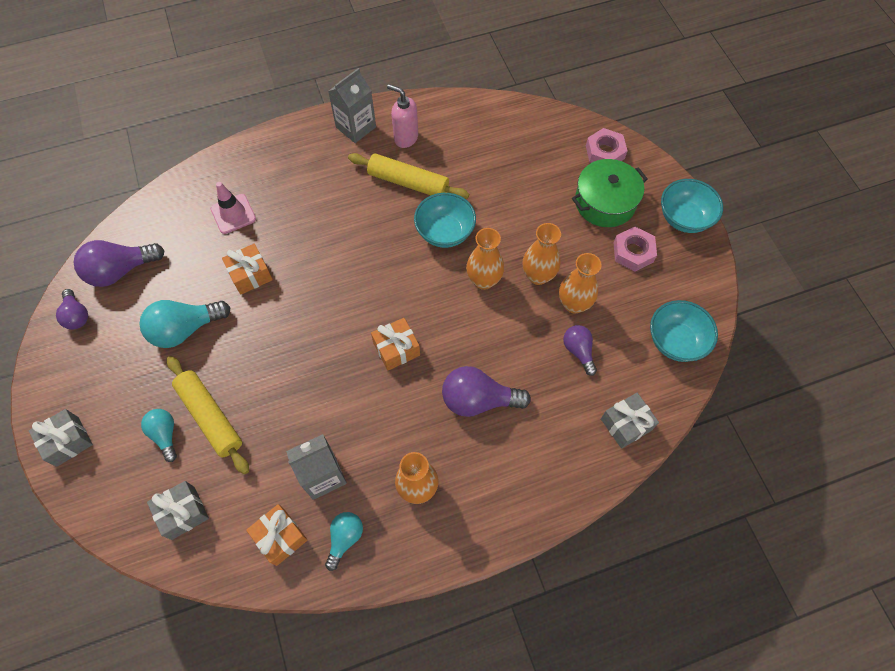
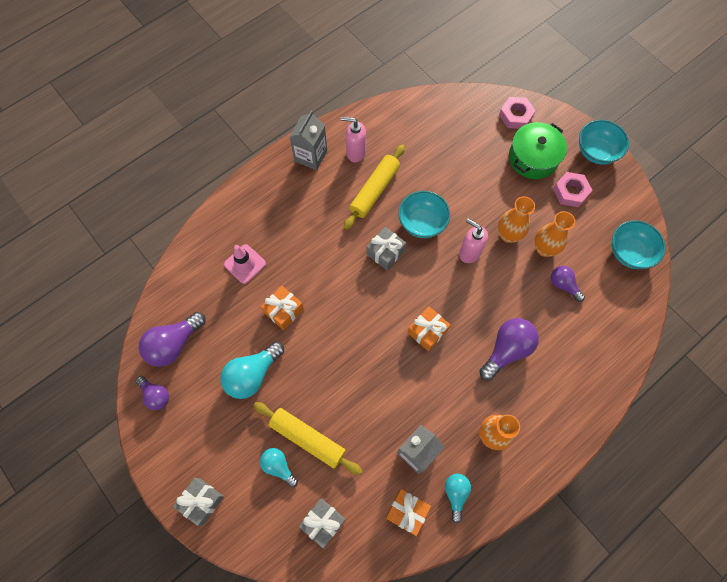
camera: 20 degrees left, 5 degrees up
yellow rolling pin [348,153,469,199] -> yellow rolling pin turned 60 degrees counterclockwise [344,144,405,230]
purple light bulb [442,366,531,417] -> purple light bulb turned 150 degrees clockwise [480,318,539,381]
orange vase [466,228,504,290] -> pink soap dispenser [459,219,488,263]
grey gift [601,393,659,449] -> grey gift moved to [367,227,406,270]

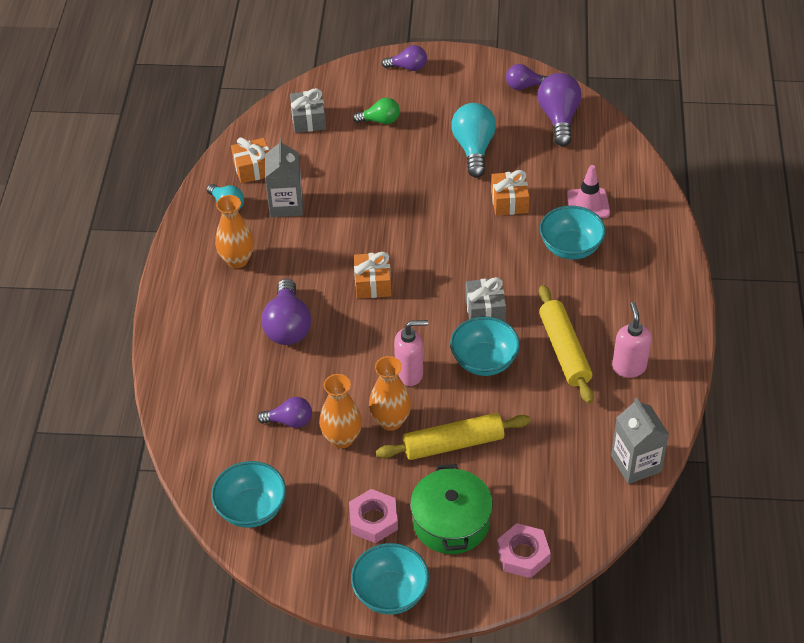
camera: 135 degrees right, 20 degrees down
grey gift [173,478,224,526] -> purple light bulb [382,45,427,71]
yellow rolling pin [253,402,362,475] -> yellow rolling pin moved to [376,413,531,460]
turquoise light bulb [260,448,298,488] -> green light bulb [353,98,400,124]
grey carton [289,111,327,170] -> grey carton moved to [611,397,669,484]
pink soap dispenser [341,117,366,162] -> pink soap dispenser turned 60 degrees counterclockwise [612,302,652,378]
none -> turquoise bowl [540,206,606,260]

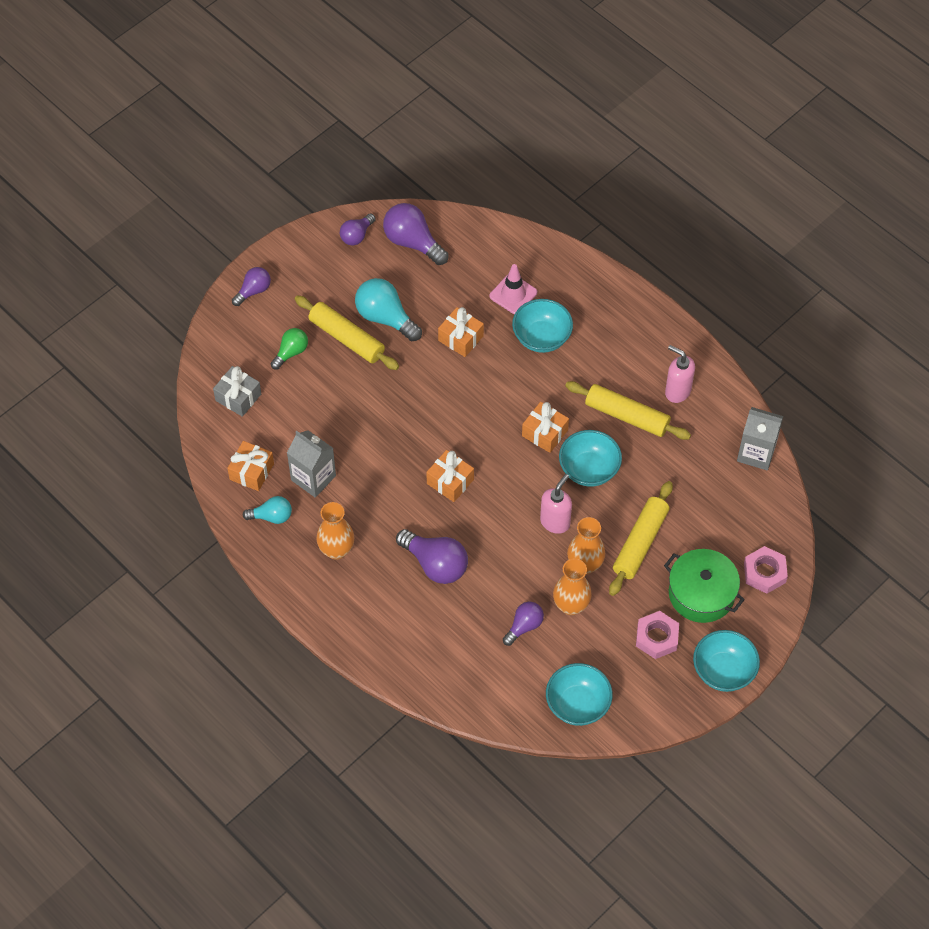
camera: 50 degrees left, 10 degrees up
grey gift [465,277,506,322] -> orange gift [522,402,569,453]
none -> yellow rolling pin [295,295,399,370]

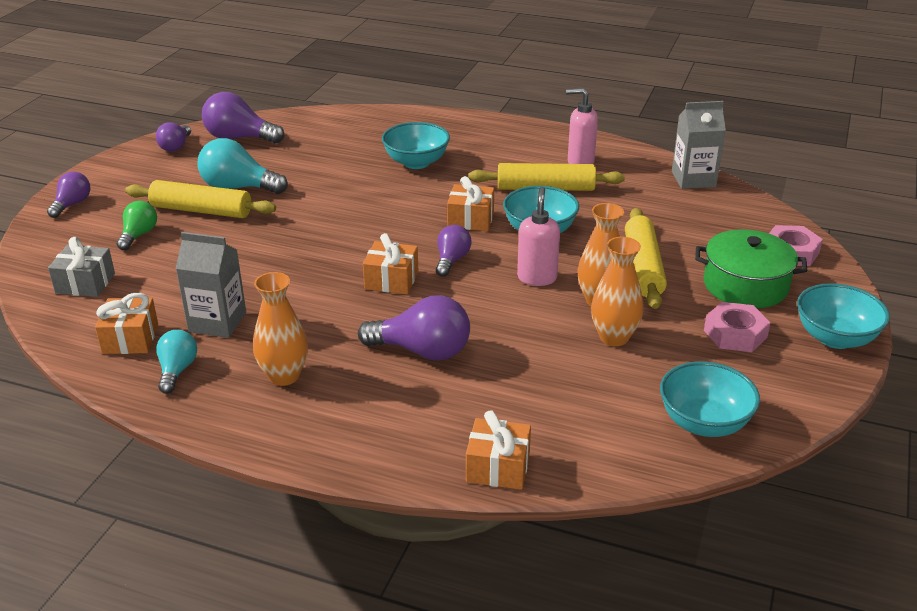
camera: 25 degrees left, 25 degrees down
turquoise light bulb [243,496,292,524] -> turquoise light bulb turned 60 degrees counterclockwise [156,330,197,394]
orange gift [438,307,484,357] -> orange gift moved to [466,410,531,490]
pink traffic cone [490,264,537,314] -> none
purple light bulb [503,602,544,646] -> purple light bulb moved to [436,225,471,277]

